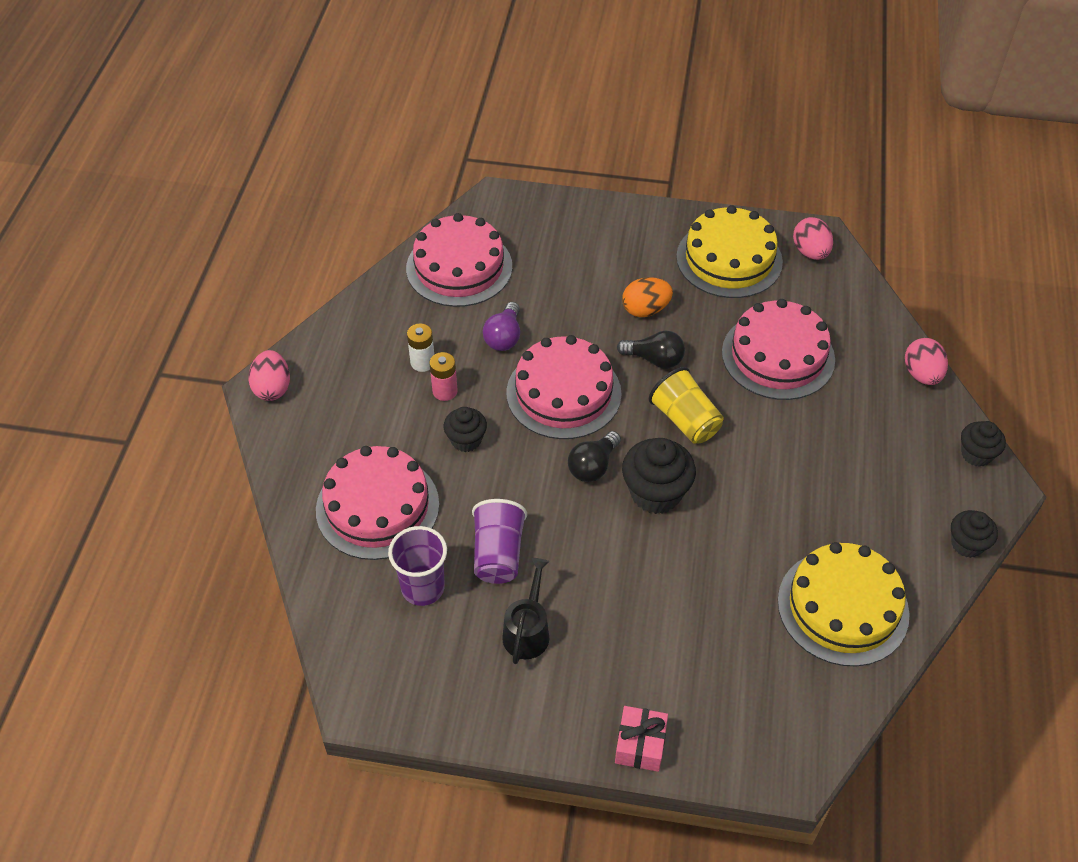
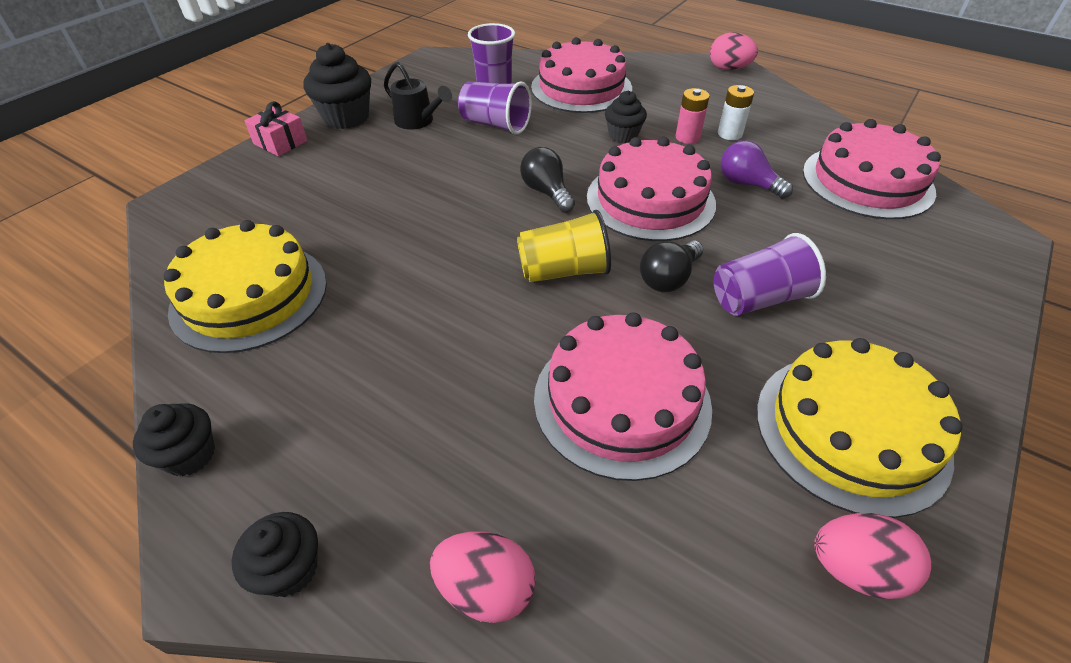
camera: 115 degrees right, 5 degrees down
orange egg [622,277,673,317] -> purple cup [714,233,826,316]
black cupcake [622,438,696,514] -> black cupcake moved to [303,43,371,129]

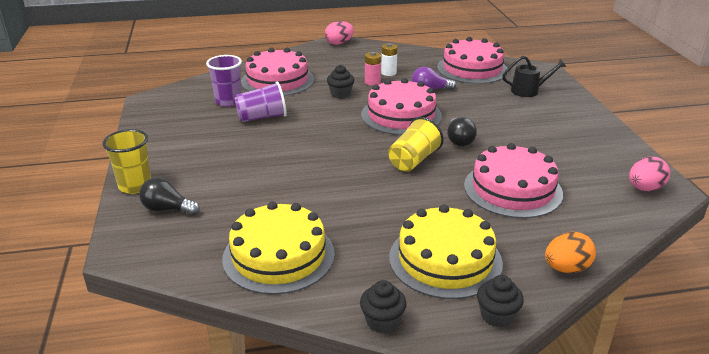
camera: 45 degrees left, 15 degrees down
pink gift [245,101,307,156] -> yellow cup [102,129,151,194]
black cupcake [303,43,371,129] -> none
black watering can [384,62,452,130] -> black watering can moved to [502,56,566,97]
pink egg [430,531,536,623] -> orange egg [545,232,596,273]
black light bulb [520,147,575,213] -> black light bulb moved to [139,177,200,215]
purple cup [714,233,826,316] -> none
yellow cake [757,338,962,518] -> yellow cake moved to [389,205,503,299]

